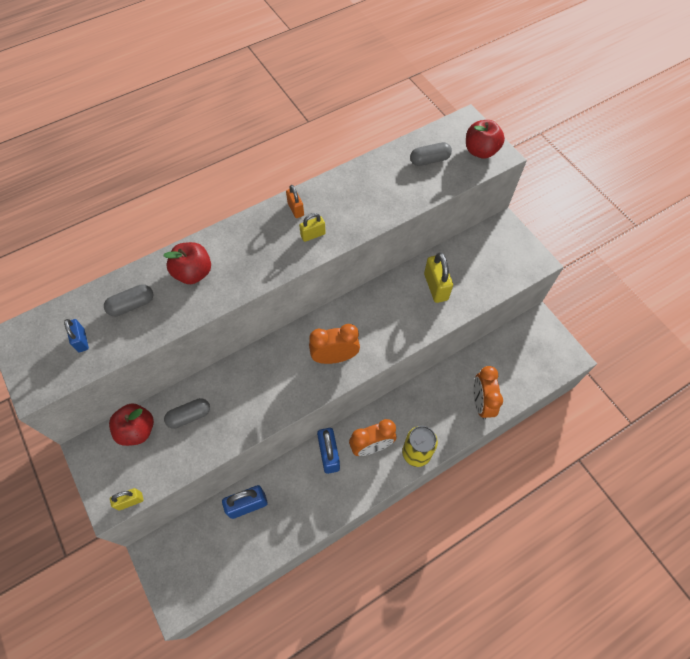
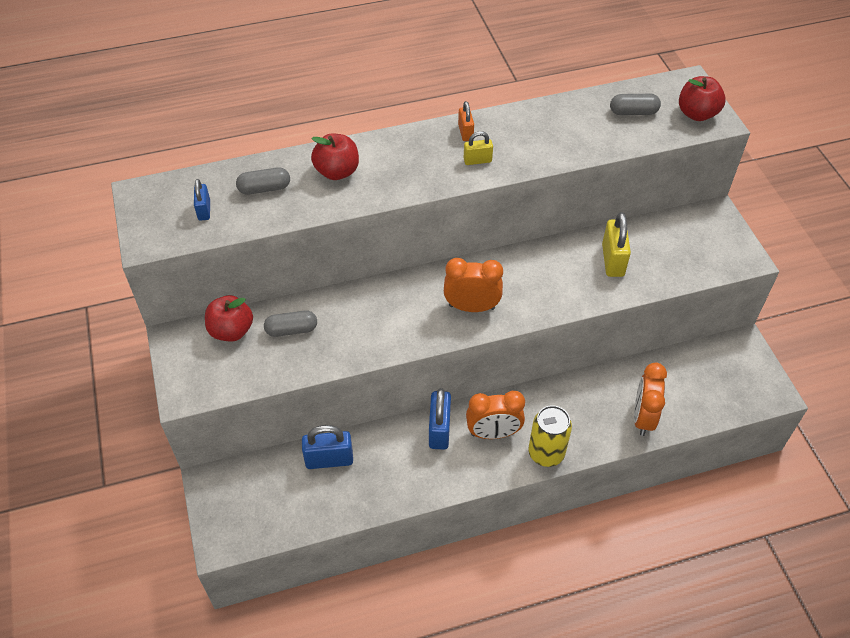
camera: 15 degrees right, 10 degrees down
yellow padlock [110,488,143,510] -> none

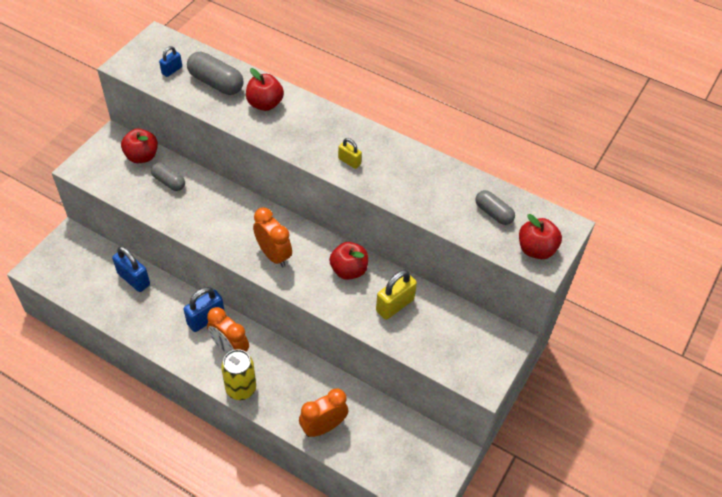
camera: 45 degrees right, 0 degrees up
grey capsule [236,167,290,195] -> grey capsule [187,52,244,95], size x1.57
orange padlock [458,101,474,141] -> none
none -> red apple [329,242,368,280]

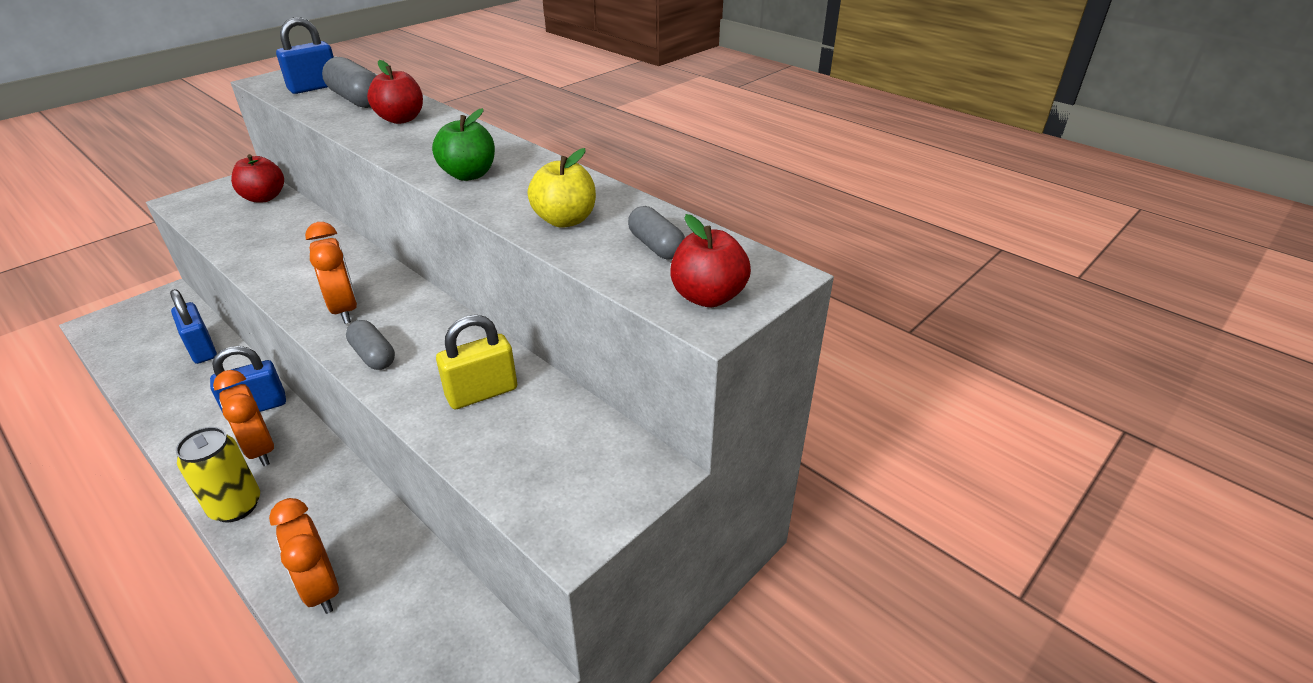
camera: 15 degrees right, 15 degrees down
grey capsule [151,163,185,191] -> grey capsule moved to [346,320,395,370]
blue padlock [159,46,182,77] -> blue padlock [276,17,334,94], size x1.72
orange clock [299,388,348,437] -> orange clock turned 105 degrees counterclockwise [269,498,339,614]
red apple [329,242,368,280] -> none
yellow padlock [338,138,362,169] -> green apple [432,108,495,181]
none -> yellow apple [528,148,596,228]

